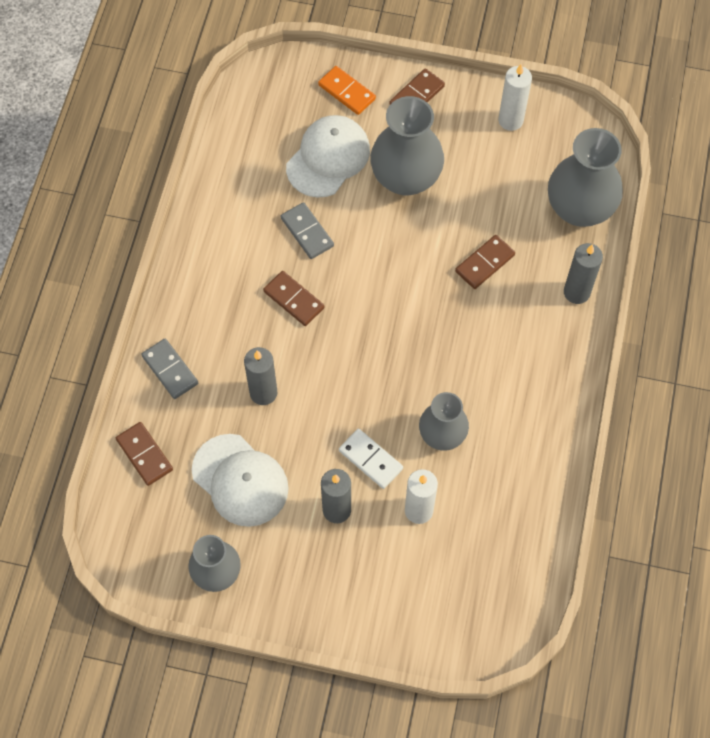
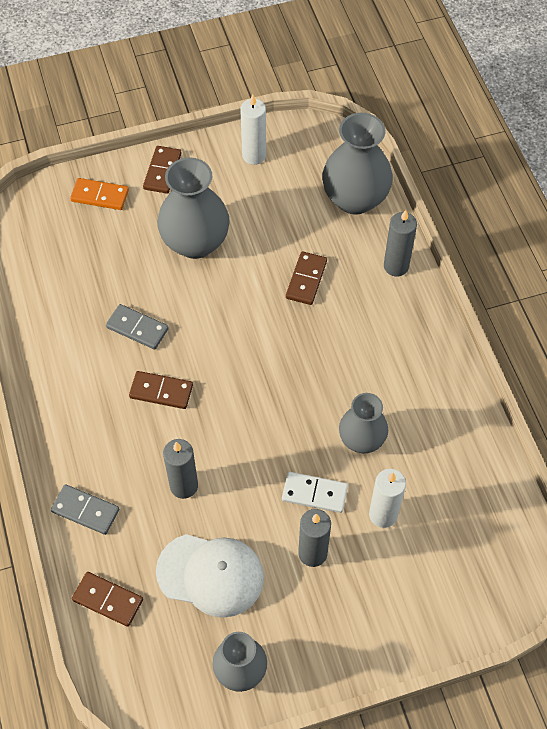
camera: 30 degrees left, 5 degrees down
white cap [286,115,370,198] -> none

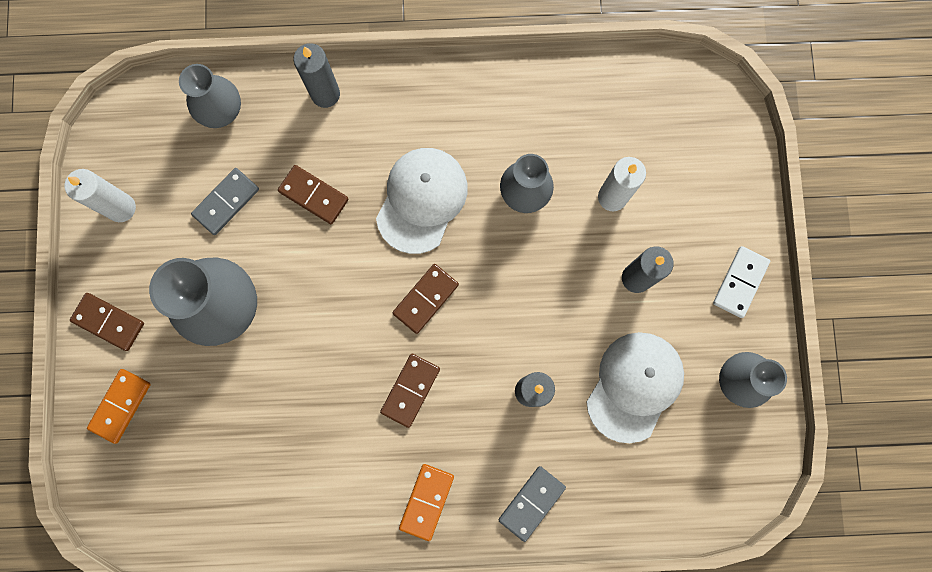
camera: 75 degrees left, 20 degrees up
brown domino [72,572,143,627] -> brown domino moved to [392,264,459,334]
grey domino [106,304,169,350] -> grey domino moved to [191,168,259,235]
white domino [282,472,348,513] -> white domino moved to [713,246,770,318]
grey vase [322,113,393,215] -> grey vase [179,64,241,128], size x0.63
none -> white cap [376,148,468,254]
none -> orange domino [399,464,454,541]

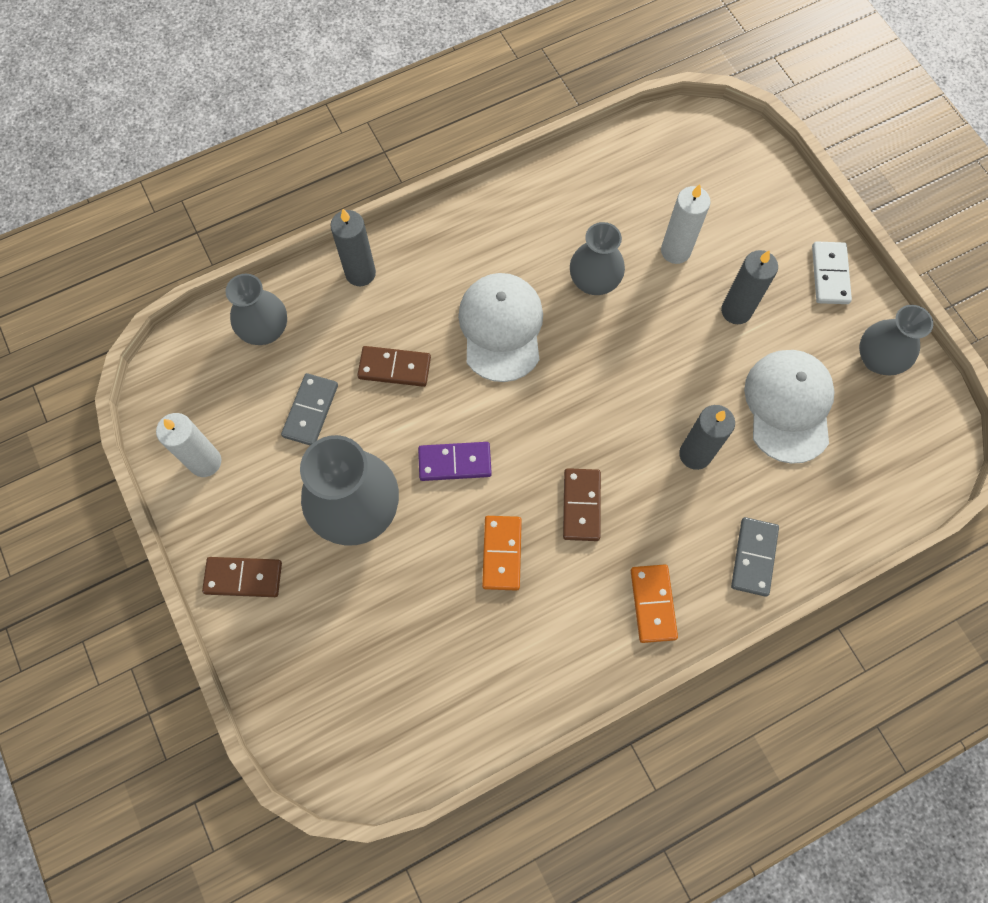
camera: 25 degrees left, 10 degrees down
orange domino [87,369,151,444] -> orange domino moved to [482,516,522,591]
brown domino [392,264,459,334] -> none
none -> purple domino [418,442,492,481]

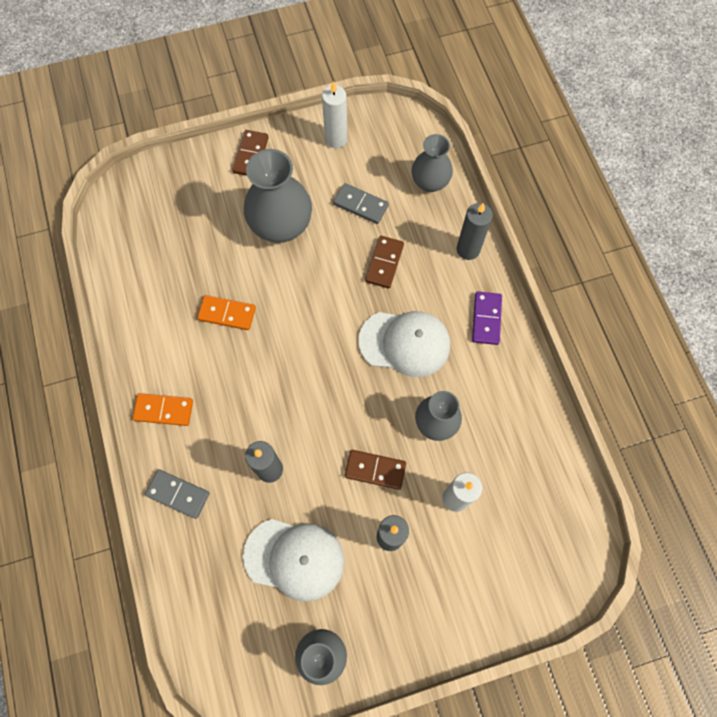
camera: 100 degrees right, 0 degrees up
purple domino [418,442,492,481] -> purple domino moved to [472,292,502,345]
brown domino [563,468,601,541] -> brown domino moved to [345,450,406,490]
white domino [812,241,852,304] -> none

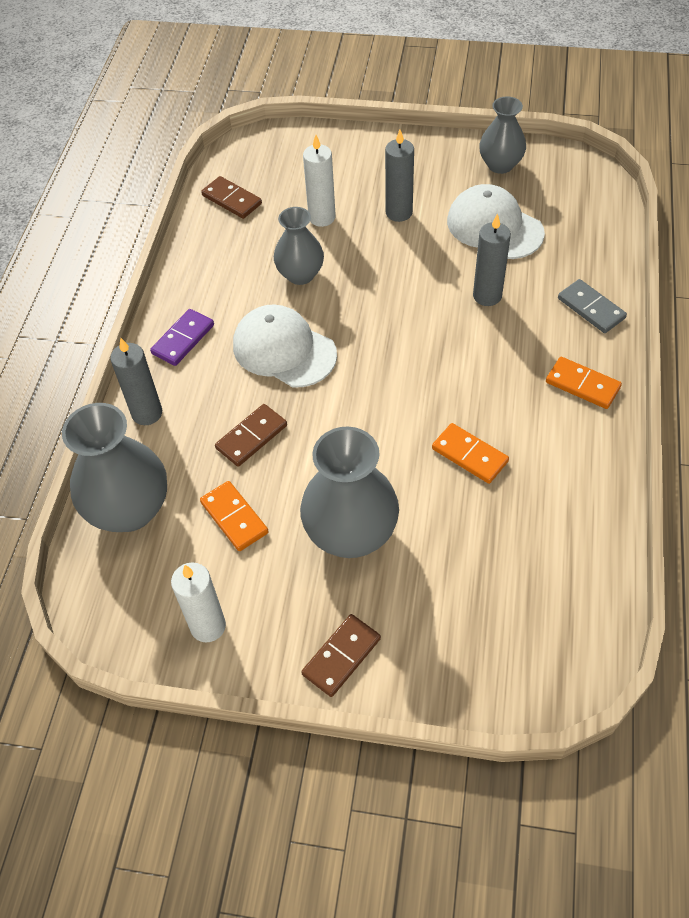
camera: 150 degrees left, 15 degrees down
grey domino [333,183,389,224] -> orange domino [200,481,269,551]
brown domino [345,450,406,490] -> brown domino moved to [201,176,262,219]
grey vase [412,134,453,192] -> grey vase [62,403,167,532], size x1.59

